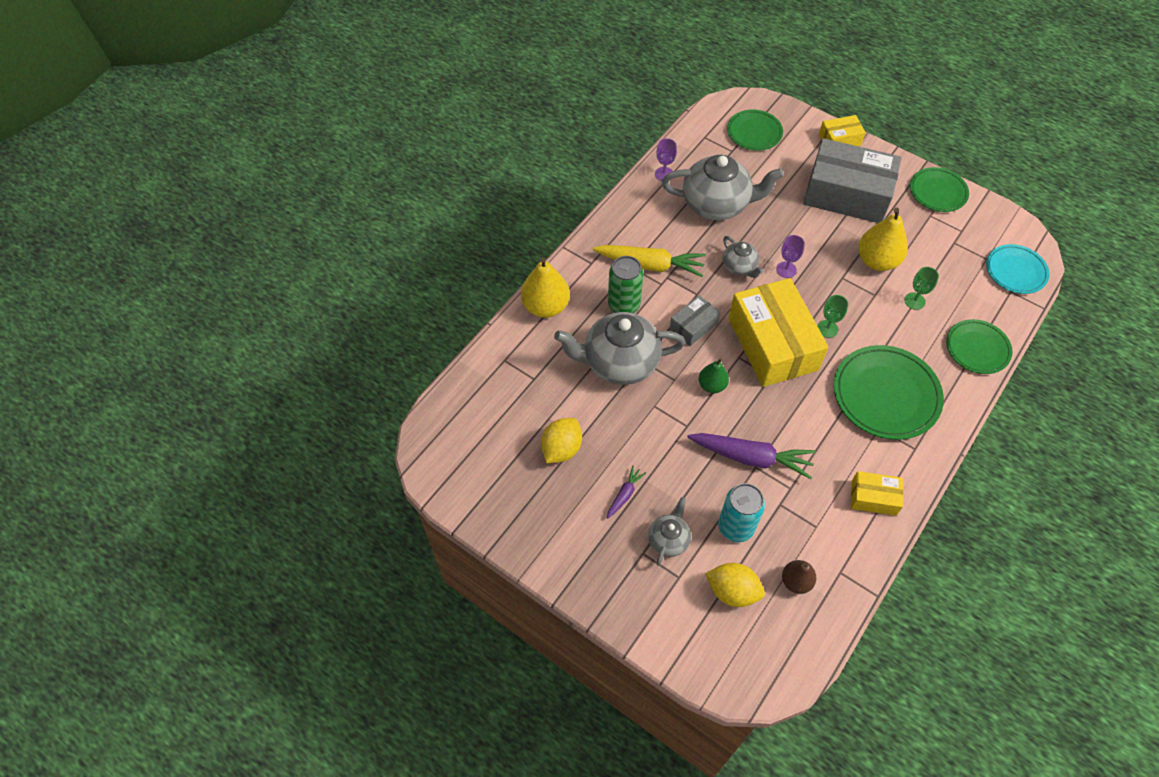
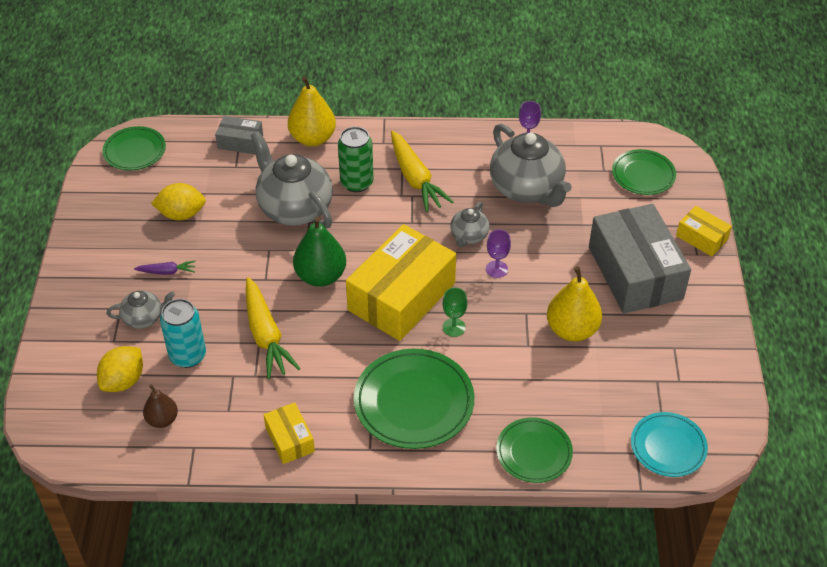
camera: 55 degrees right, 10 degrees down
grey box [670,295,720,346] -> grey box moved to [215,116,263,154]
purple carrot [687,433,816,479] -> yellow carrot [246,277,300,379]
green pear [699,358,729,393] -> green pear [293,216,346,287], size x1.70
yellow lemon [705,563,765,607] -> yellow lemon turned 45 degrees clockwise [97,346,143,392]
green goblet [904,267,939,310] -> none
green plate [910,167,969,212] -> green plate moved to [102,126,166,170]

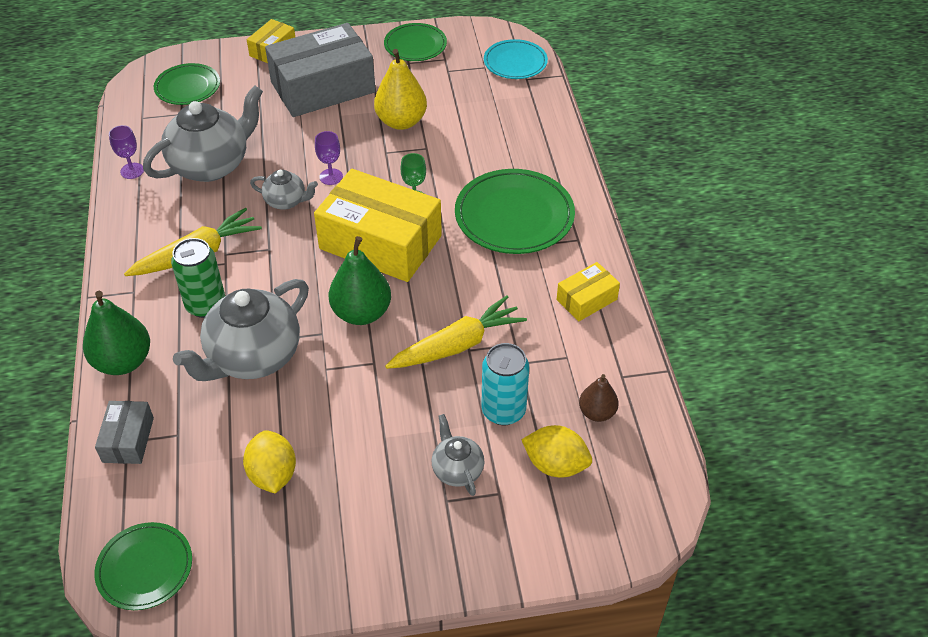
camera: 100 degrees left, 0 degrees up
purple carrot [134,261,196,275] -> none
yellow pear [288,76,336,147] -> green pear [83,291,150,375]
green plate [496,417,573,483] -> green plate moved to [384,23,447,61]

